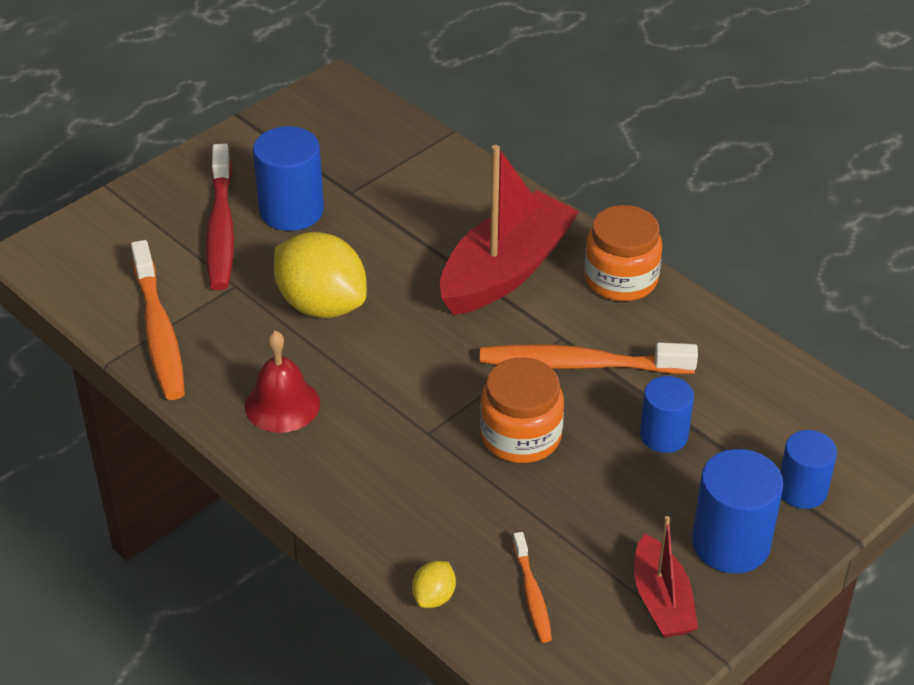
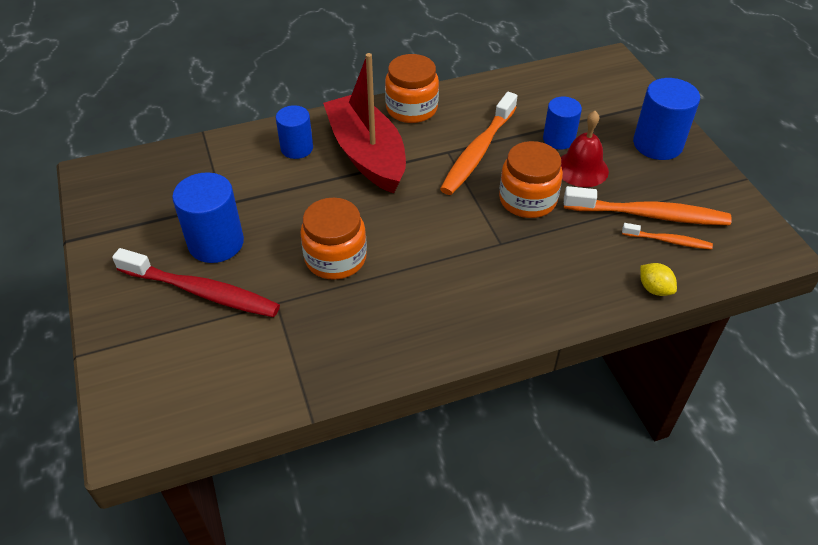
camera: 65 degrees left, 5 degrees up
orange toothbrush [131,240,185,400] -> orange toothbrush moved to [564,186,732,225]
red bell [245,331,320,433] -> red bell moved to [561,111,609,187]
yellow lemon [274,232,367,318] -> orange jar [300,198,367,280]
red boat [634,516,698,638] -> none
blue cylinder [780,430,837,509] -> blue cylinder moved to [276,105,313,159]

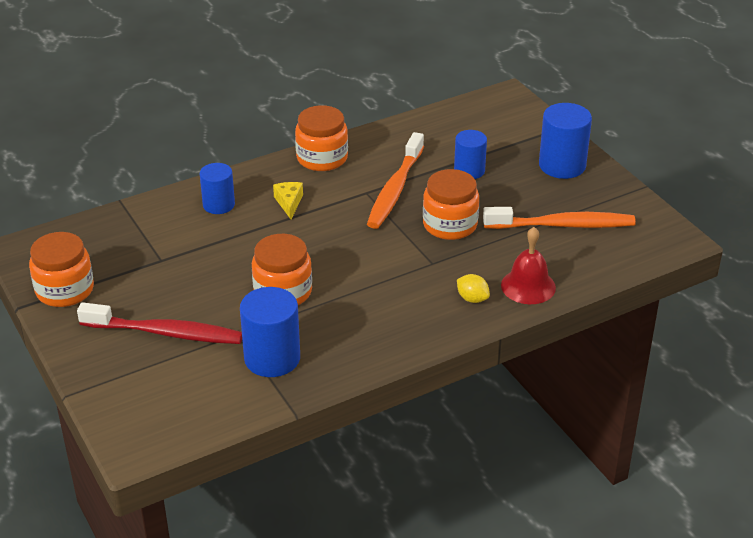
camera: 10 degrees left, 10 degrees down
blue cylinder [172,172,244,263] -> blue cylinder moved to [240,287,300,377]
red boat [323,53,406,194] -> yellow cheese [273,182,303,219]
red bell [561,111,609,187] -> red bell moved to [501,227,556,304]
orange toothbrush [622,223,713,250] -> none
yellow lemon [640,263,677,296] -> yellow lemon moved to [457,274,490,303]
none -> orange jar [29,232,94,307]

